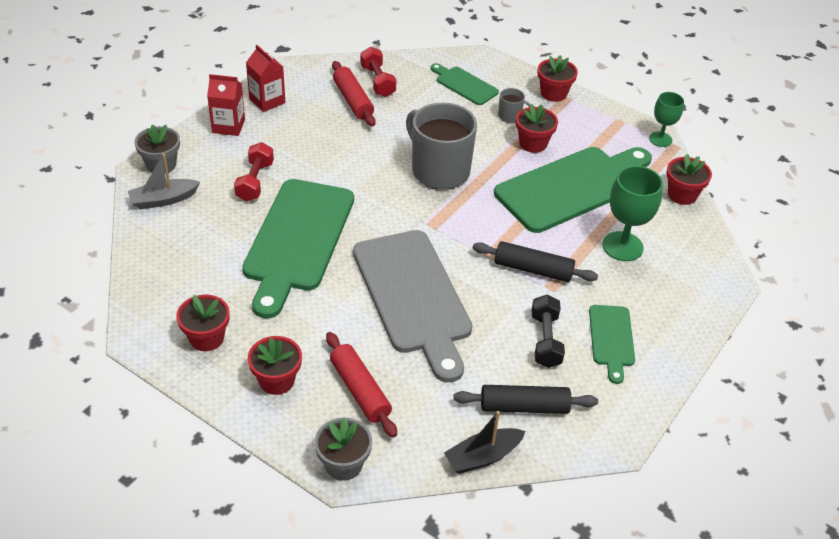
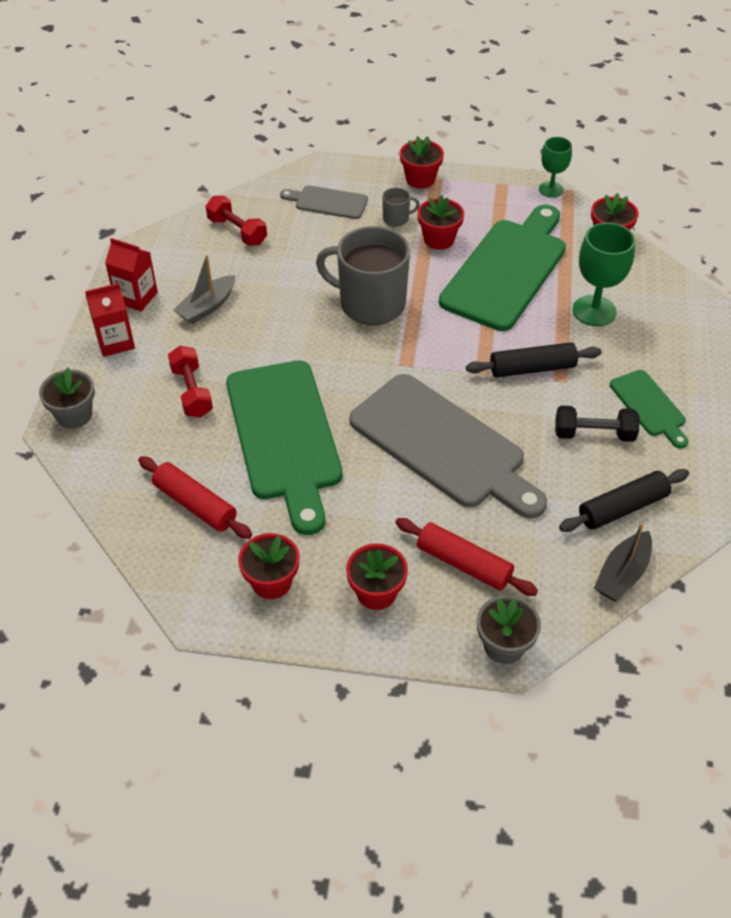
camera: 25 degrees left, 5 degrees up
grey boat [128,154,200,209] -> grey boat moved to [173,255,235,324]
red rolling pin [332,61,376,127] -> red rolling pin moved to [138,456,252,539]
green cutting board [430,63,499,105] -> grey cutting board [280,185,368,219]
black dumbbell [532,295,565,368] -> black dumbbell turned 60 degrees counterclockwise [555,405,639,442]

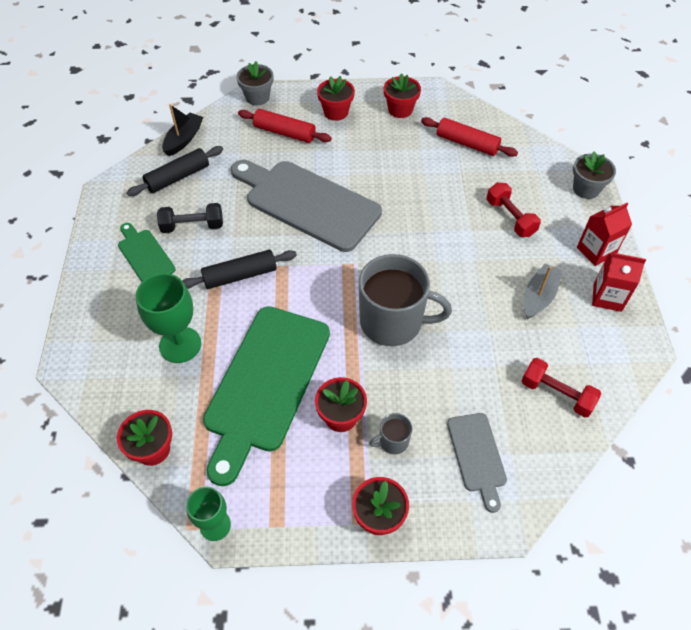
camera: 170 degrees right, 5 degrees up
green cutting board [226,360,343,535] -> none
grey cutting board [280,185,368,219] -> grey cutting board turned 75 degrees clockwise [447,413,507,513]

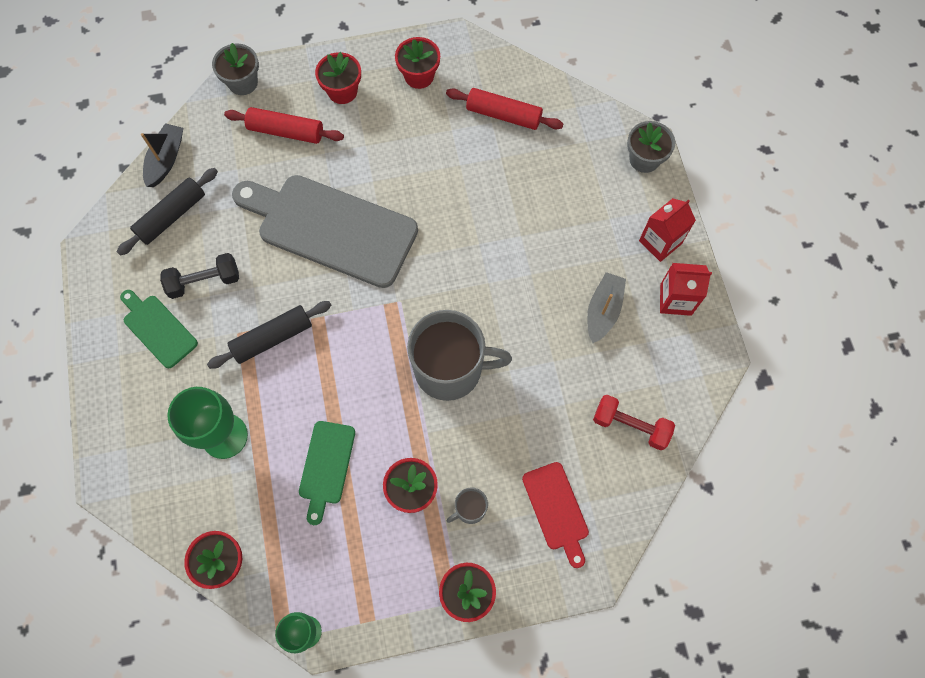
camera: 10 degrees left, 15 degrees up
green cutting board [203,306,330,486] -> green cutting board [299,421,355,525], size x0.49
grey cutting board [447,413,507,513] -> red cutting board [522,462,589,568]
red dumbbell [487,182,541,237] -> none

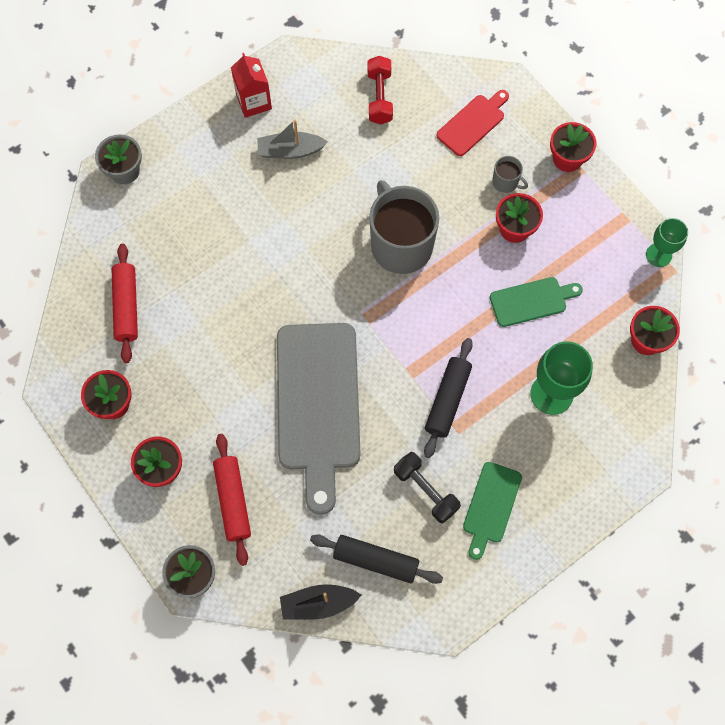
camera: 115 degrees left, 0 degrees up
black rolling pin [207,301,332,369] -> black rolling pin turned 75 degrees clockwise [424,338,473,458]
red carton [639,198,696,262] -> none

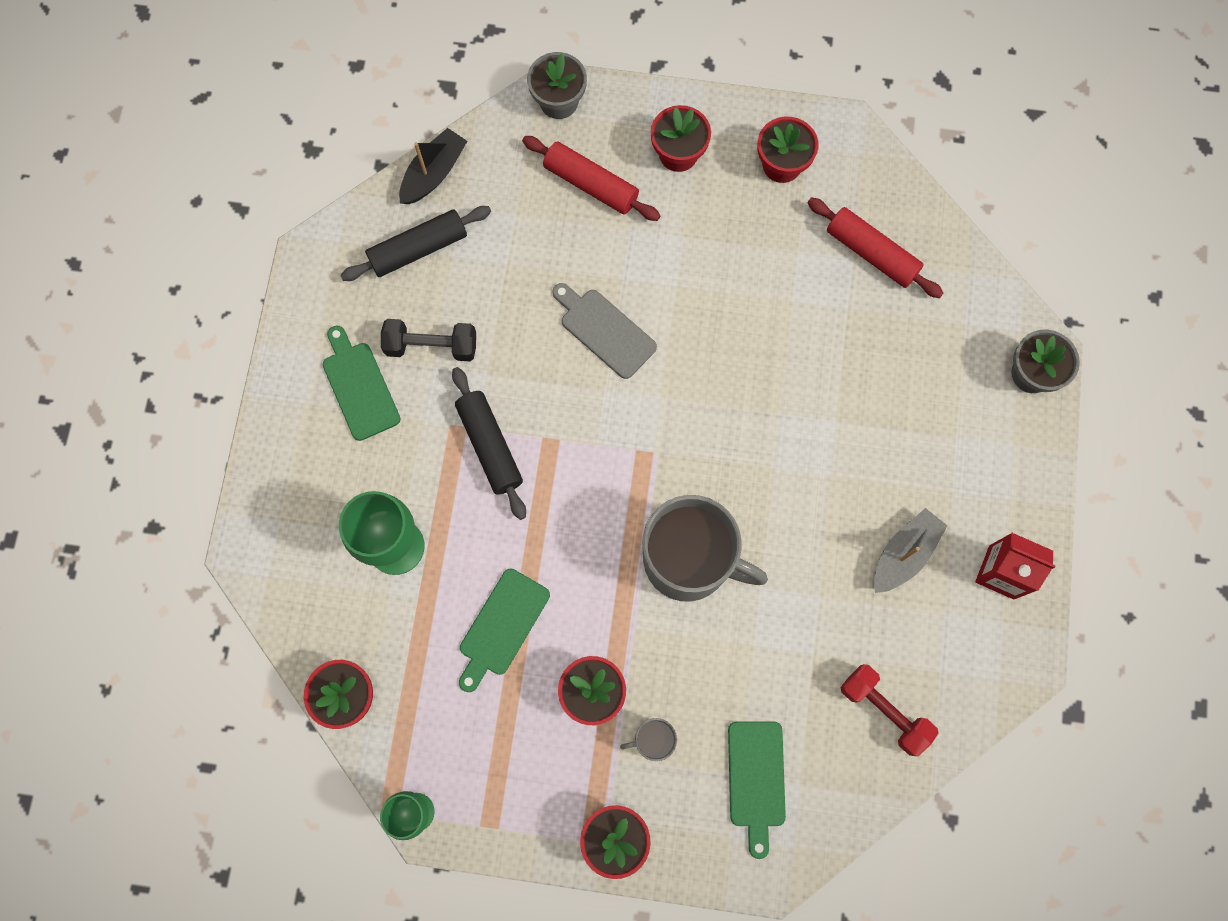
camera: 135 degrees right, 5 degrees up
grey cutting board [277,323,361,515] -> grey cutting board [552,283,657,379], size x0.49
red cutting board [436,90,509,156] -> green cutting board [728,721,786,859]

